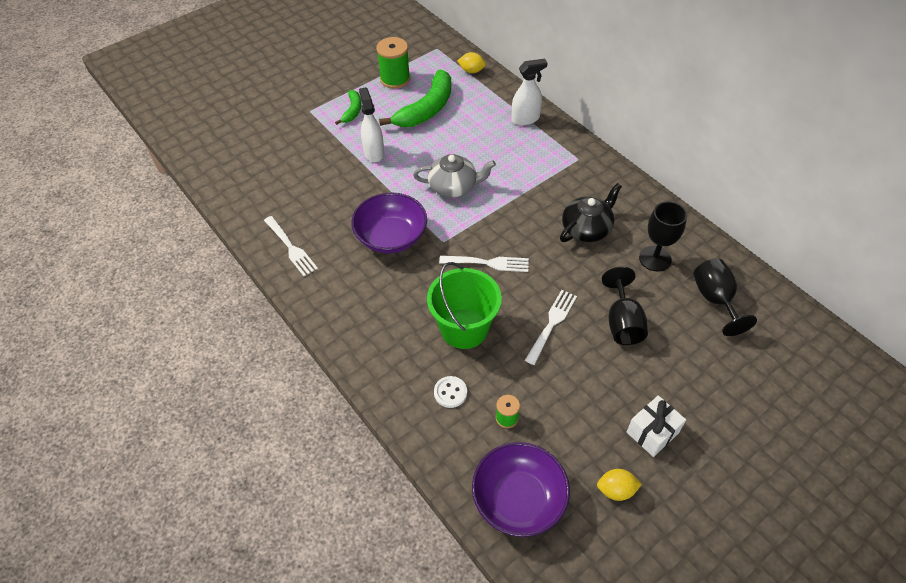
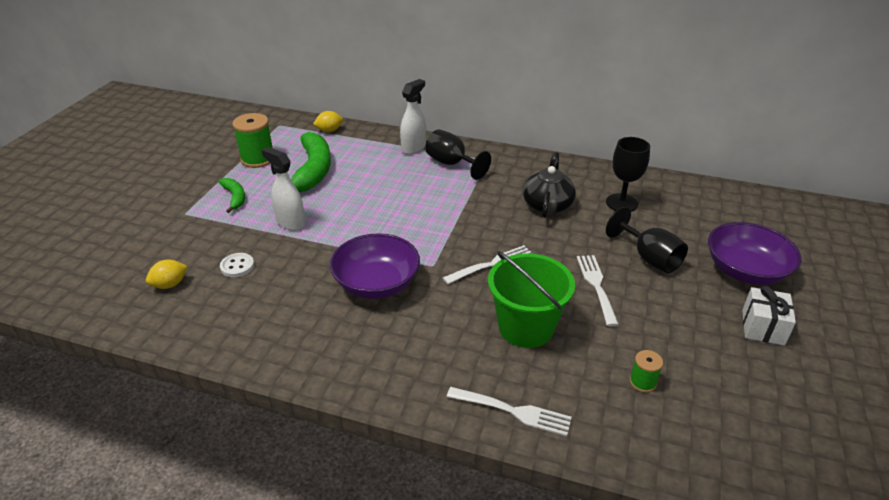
camera: 35 degrees left, 15 degrees down
white fork [264,216,318,276] -> white fork moved to [447,387,572,436]
grey teapot [413,154,496,197] -> none
white button [434,376,467,408] -> white button moved to [220,253,254,277]
purple bowl [472,442,570,537] -> purple bowl moved to [708,222,802,285]
yellow lemon [597,469,642,501] -> yellow lemon moved to [146,259,188,289]
black goblet [693,258,757,336] -> black goblet moved to [425,130,491,180]

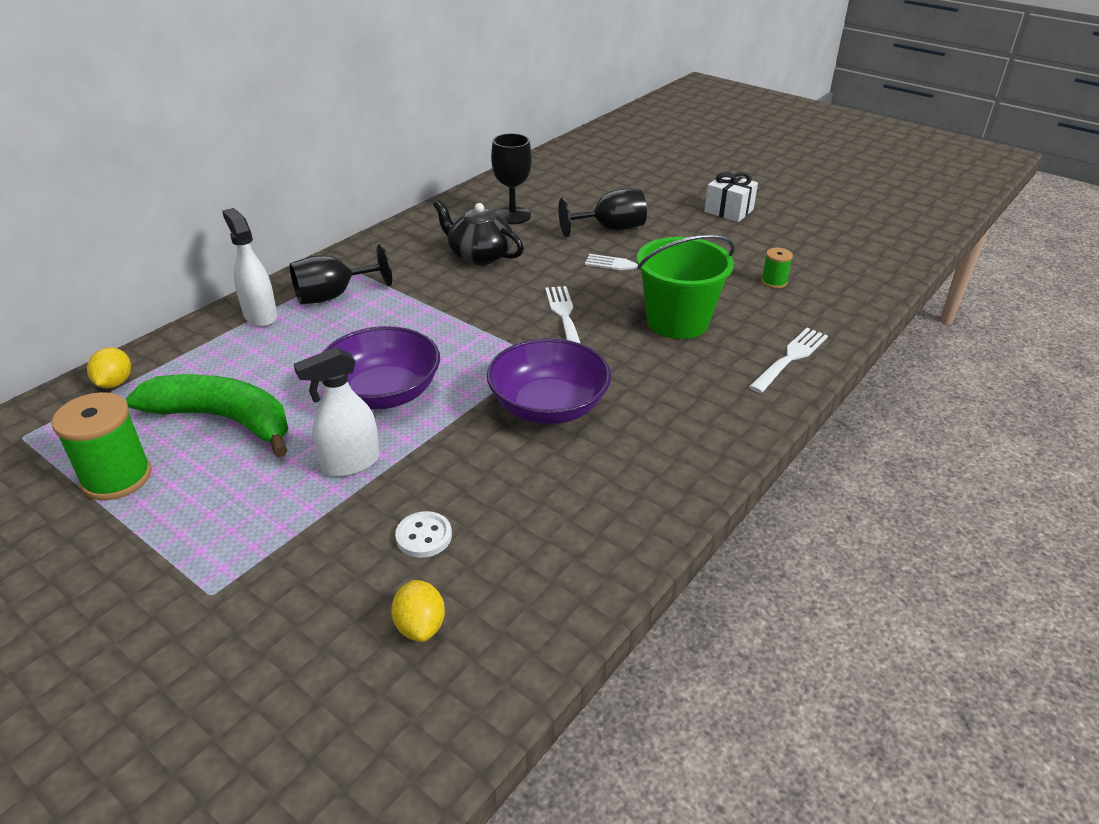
camera: 70 degrees left, 0 degrees up
green banana [219,178,245,213] -> none
purple bowl [708,222,802,285] -> purple bowl moved to [322,326,440,410]

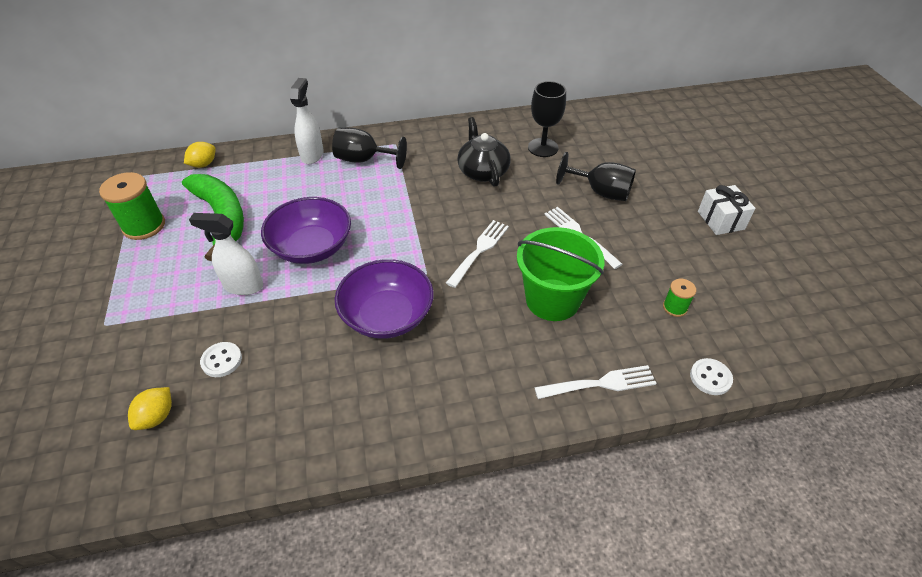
camera: 40 degrees right, 10 degrees up
none -> white button [690,358,733,395]

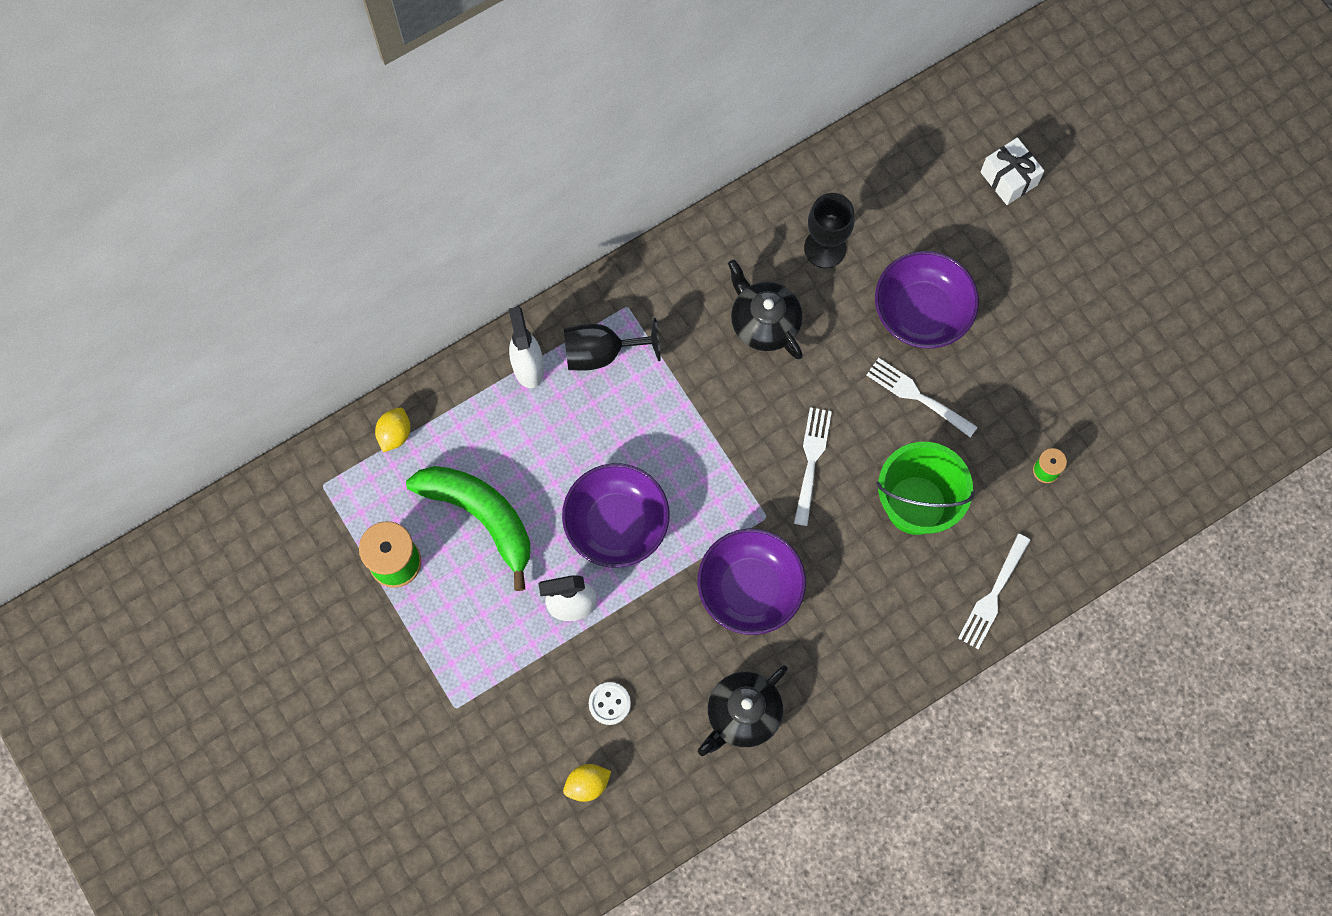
camera: 20 degrees left, 25 degrees up
yellow lemon [128,387,172,430] -> yellow lemon turned 60 degrees clockwise [563,764,611,802]
white fork [534,365,657,399] -> white fork turned 150 degrees clockwise [958,534,1031,649]
black goblet [556,152,636,201] -> purple bowl [875,251,979,349]
white button [690,358,733,395] -> none
white gift [698,185,756,235] -> white gift moved to [981,137,1044,205]
none -> black teapot [698,665,788,756]

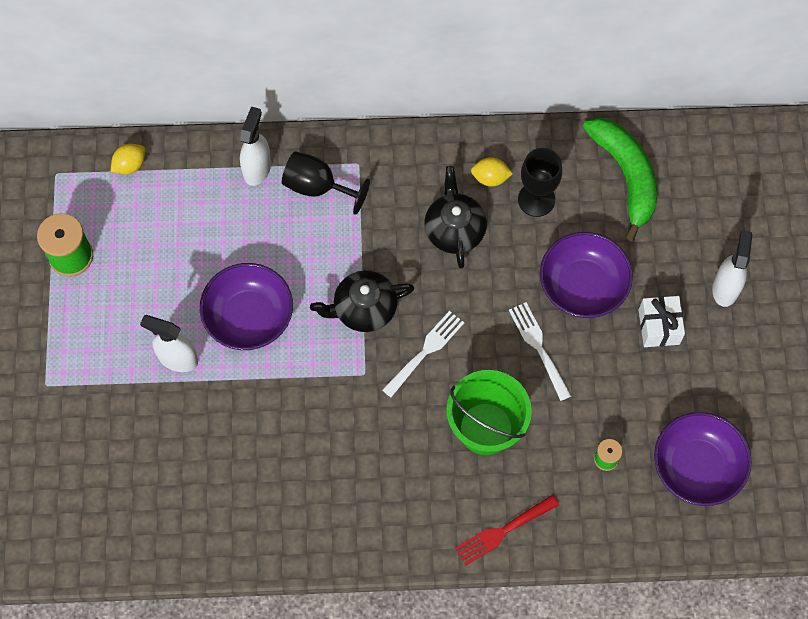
camera: 30 degrees right, 5 degrees down
green banana [406,466,530,591] -> green banana moved to [583,118,657,242]
yellow lemon [563,764,611,802] -> yellow lemon moved to [471,157,513,187]
white button [589,682,631,725] -> none
purple bowl [697,529,806,635] -> purple bowl moved to [654,412,751,506]
black teapot [698,665,788,756] -> black teapot moved to [310,270,414,332]
white fork [958,534,1031,649] -> red fork [455,495,559,566]
white gift [981,137,1044,205] -> white gift moved to [639,296,685,347]
none -> white spray bottle [712,230,753,307]

